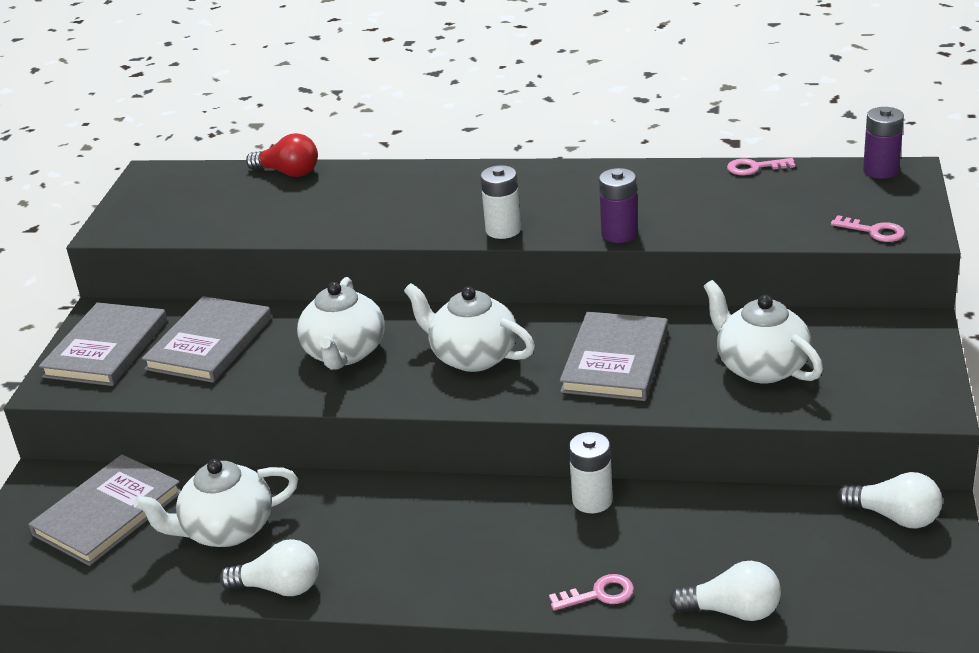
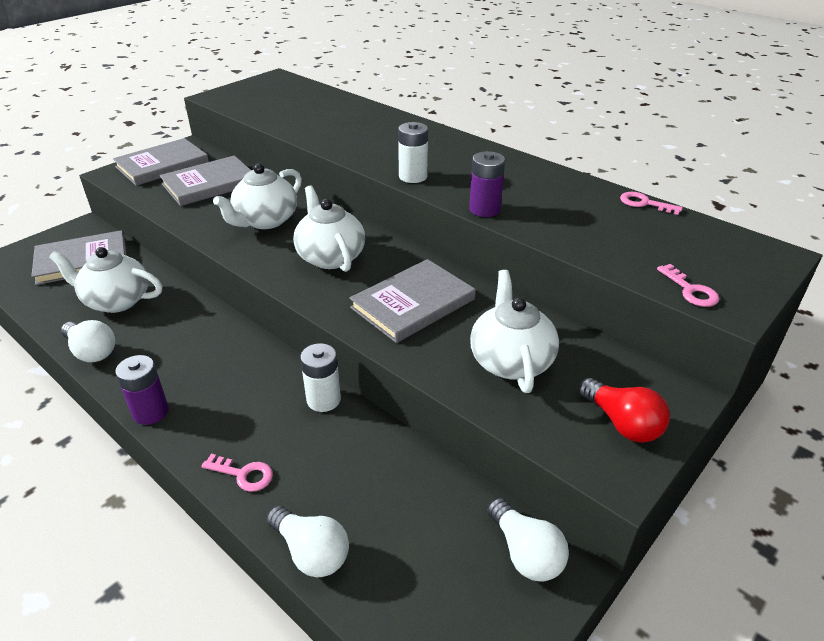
camera: 30 degrees right, 5 degrees up
red light bulb [246,133,318,177] -> red light bulb moved to [579,378,670,443]
purple battery [863,107,904,179] -> purple battery moved to [115,355,169,425]

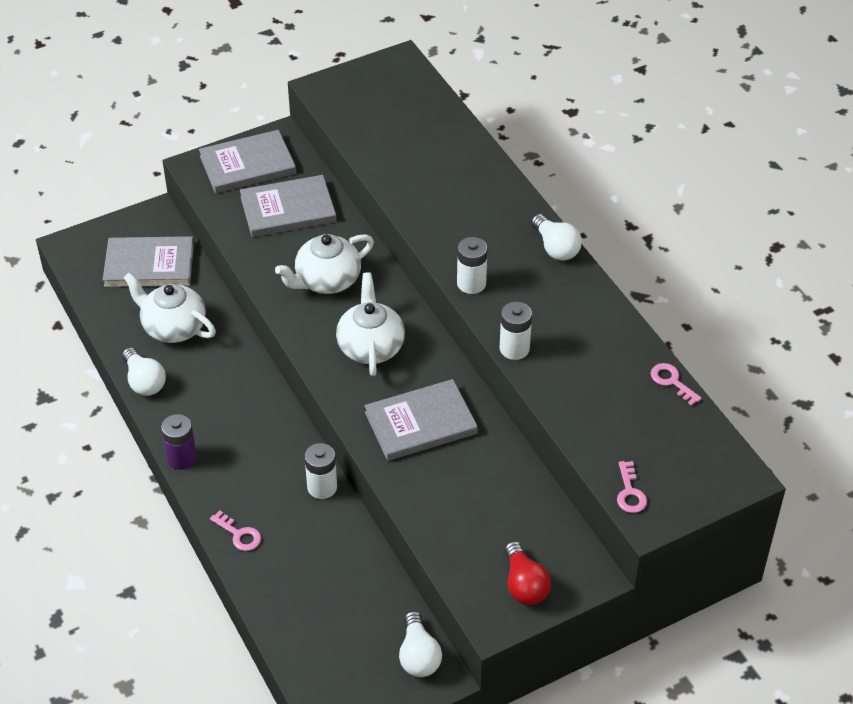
camera: 20 degrees right, 10 degrees up
white light bulb [267,505,349,577] -> white light bulb moved to [531,214,582,261]
purple battery [469,151,505,217] -> white battery [500,302,532,360]
white teapot [470,270,559,393] -> none

